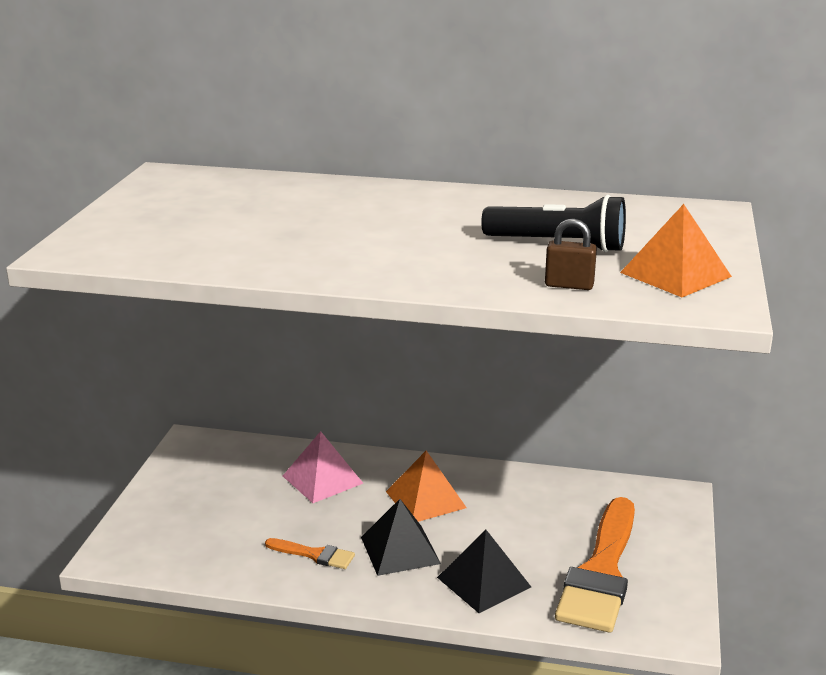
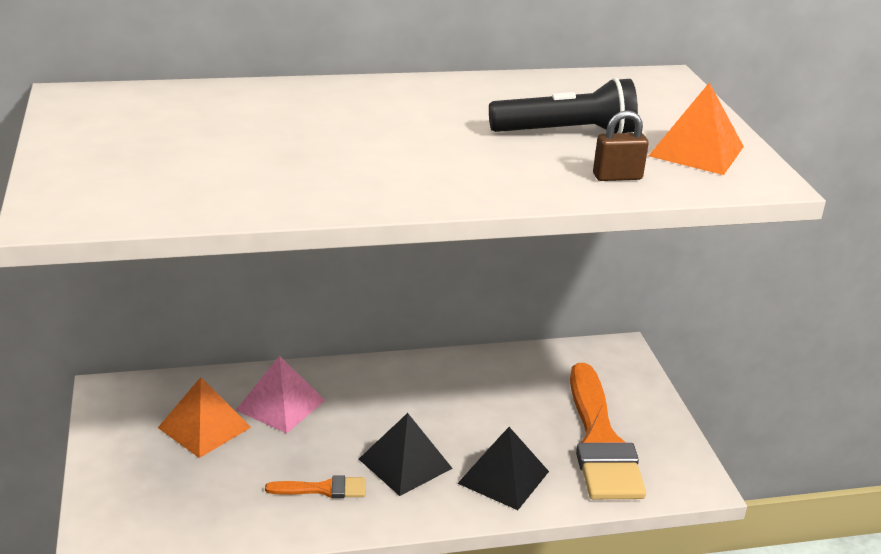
camera: 25 degrees left, 5 degrees up
orange pyramid [386,451,467,522] -> orange pyramid moved to [158,377,251,458]

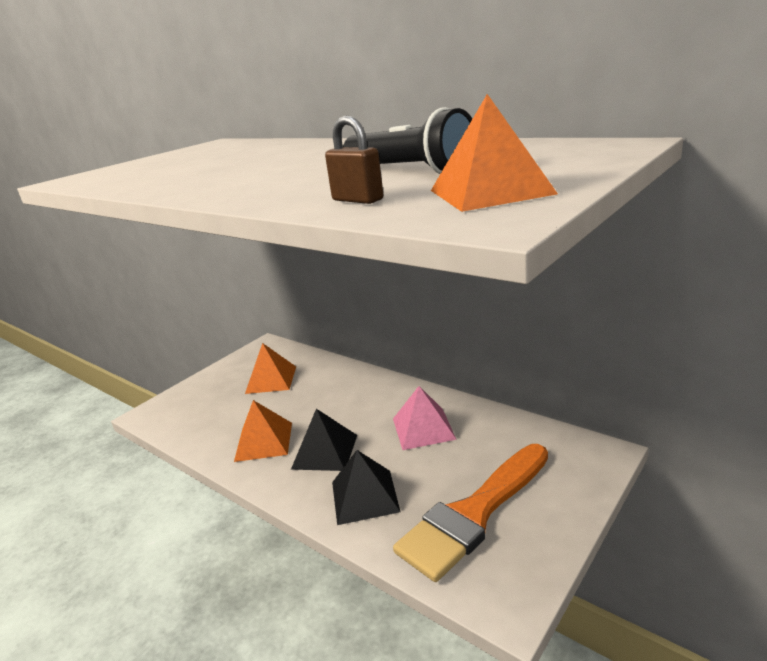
camera: 55 degrees right, 5 degrees down
pink pyramid [236,356,325,433] -> pink pyramid moved to [393,386,457,450]
orange brush [265,476,365,498] -> orange pyramid [234,400,292,462]

